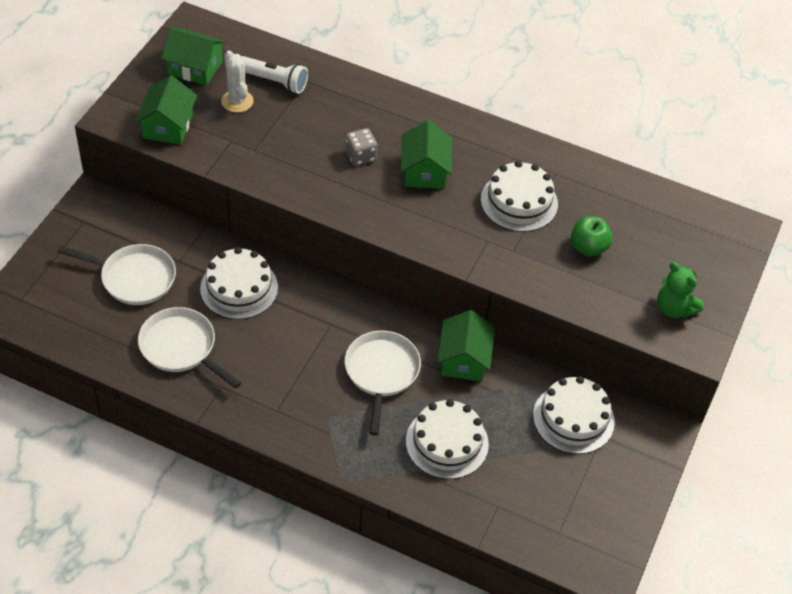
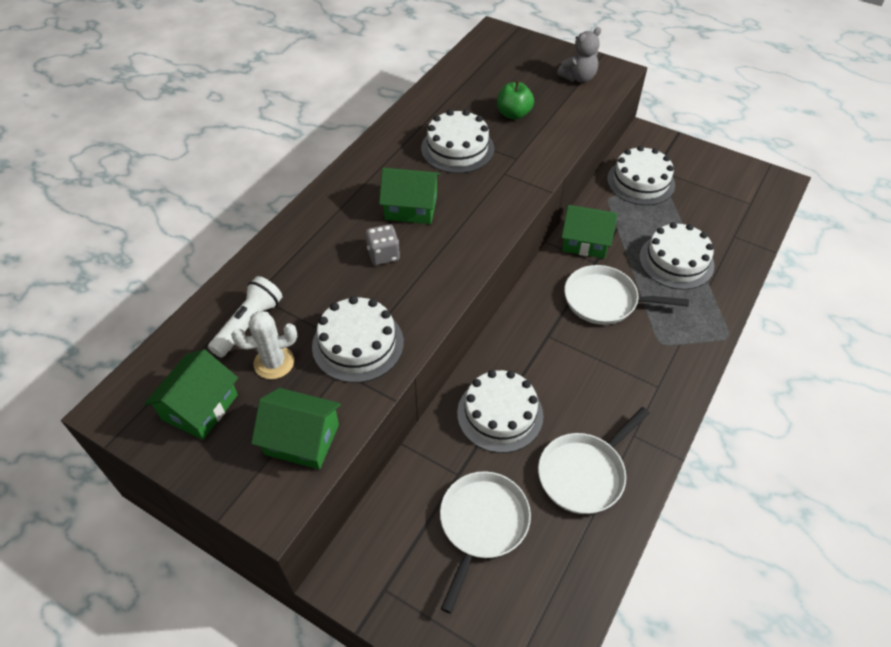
camera: 80 degrees left, 0 degrees up
green teddy bear [657,262,704,318] -> grey teddy bear [557,27,601,83]
none -> white cake [312,296,404,383]

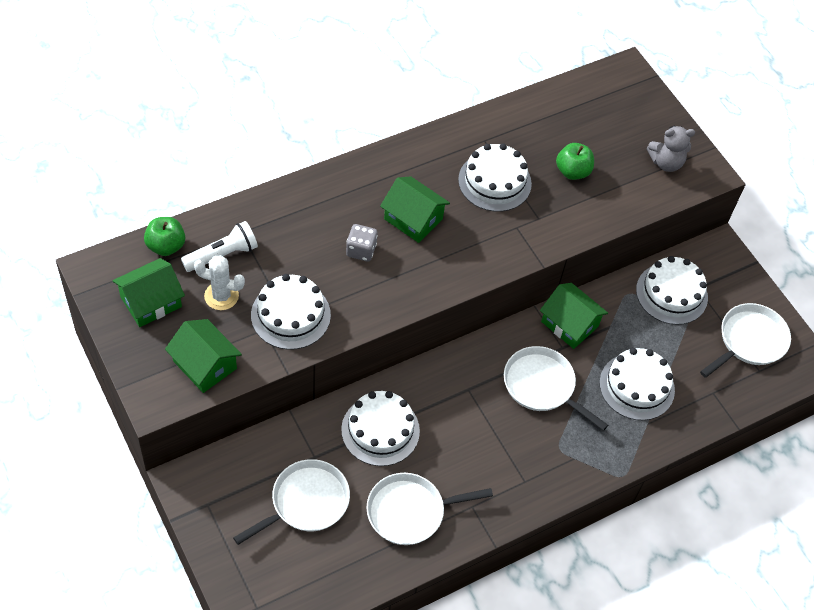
camera: 25 degrees right, 5 degrees up
none -> green apple [144,217,185,256]
none -> white pan [700,303,791,378]

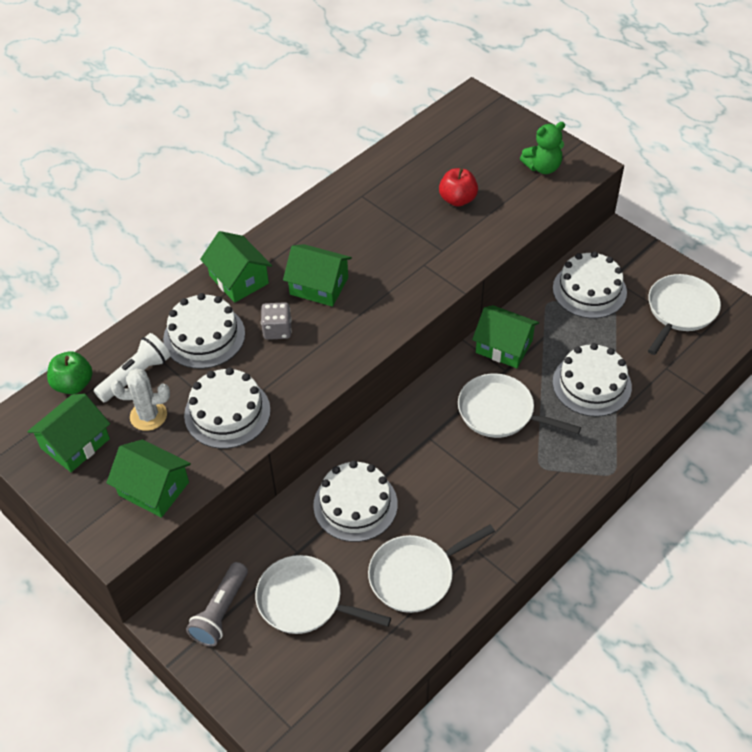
camera: 10 degrees left, 5 degrees down
white pan [233,459,350,545] -> white pan turned 105 degrees counterclockwise [255,555,391,634]
white cake [458,143,532,212] -> white cake moved to [163,293,245,369]
green apple [556,143,594,180] -> red apple [439,168,478,207]
grey teddy bear [647,126,695,172] -> green teddy bear [520,122,565,174]
none -> grey flashlight [186,562,248,647]
none -> green house [200,231,272,303]

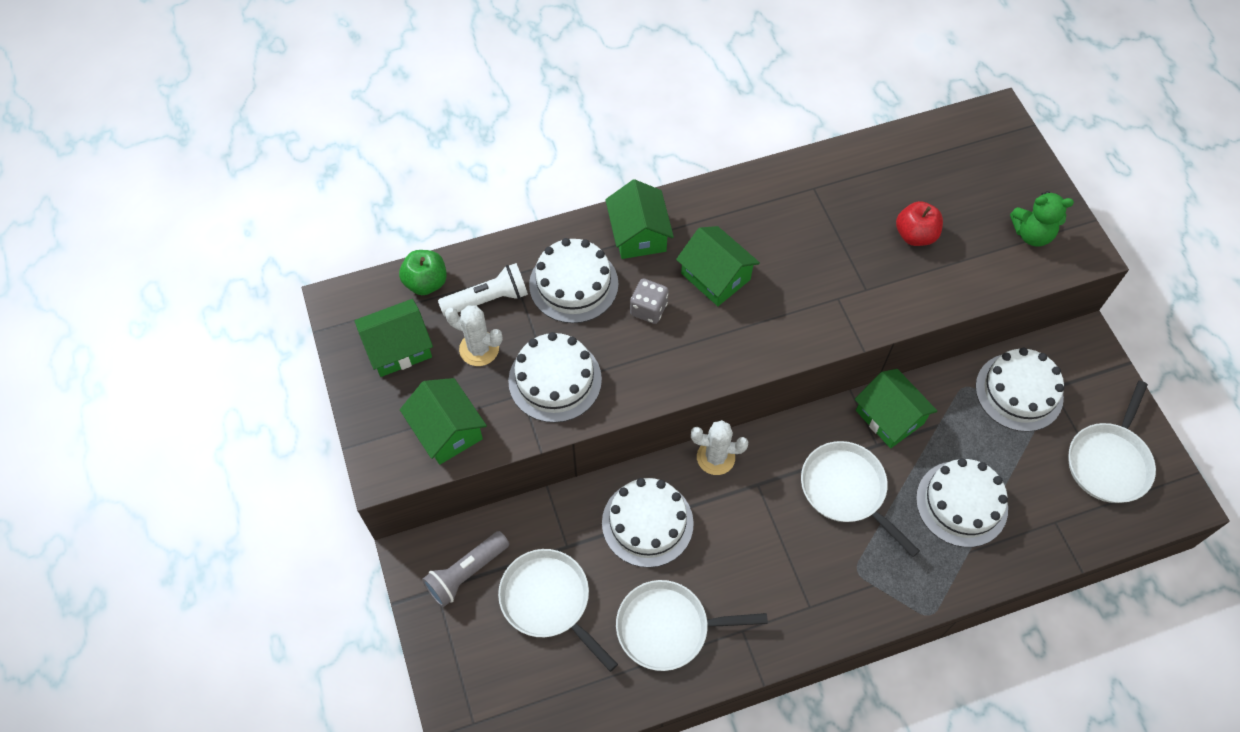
camera: 25 degrees right, 10 degrees up
white pan [648,274,721,355] -> white pan turned 150 degrees clockwise [1068,381,1156,503]
none -> white cactus [691,420,748,475]

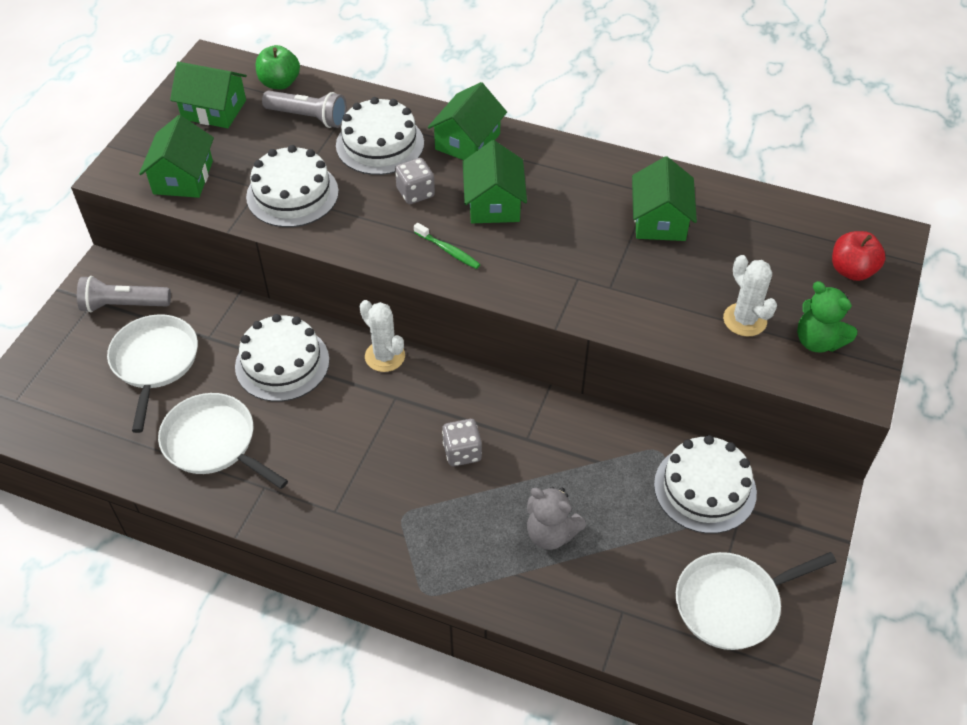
camera: 40 degrees right, 10 degrees down
white flashlight [438,263,528,317] -> grey flashlight [262,91,347,128]
white cactus [445,306,503,366] -> white cactus moved to [723,255,777,337]
white pan [801,441,920,557] -> grey dice [442,419,482,466]
green house [855,369,937,448] -> green house moved to [632,156,697,241]
red apple [896,201,943,246] -> red apple moved to [832,231,886,281]
white cake [916,458,1008,547] -> grey teddy bear [527,487,586,550]
none -> green toothbrush [414,223,481,269]

